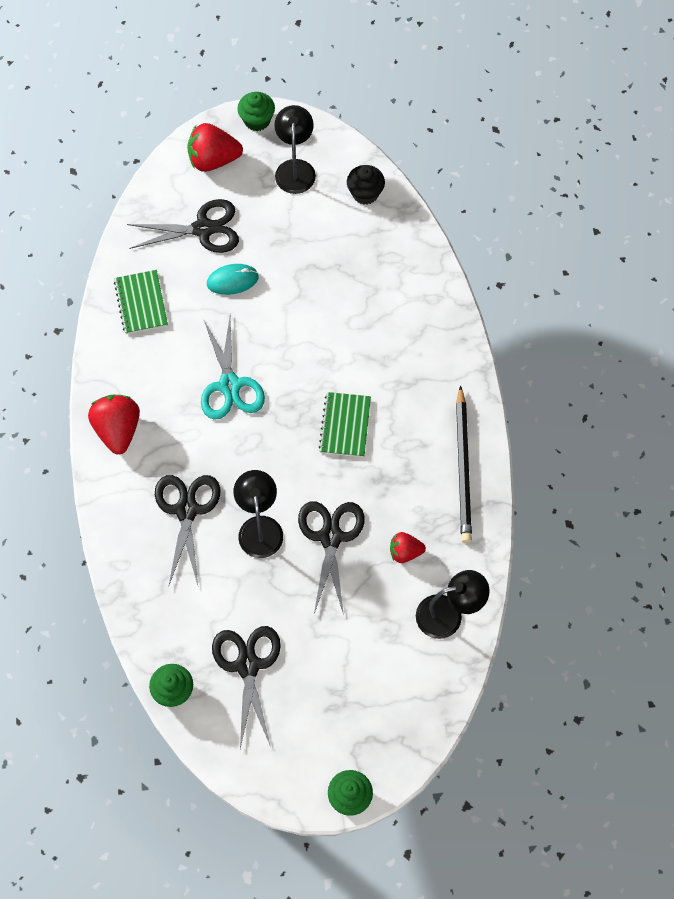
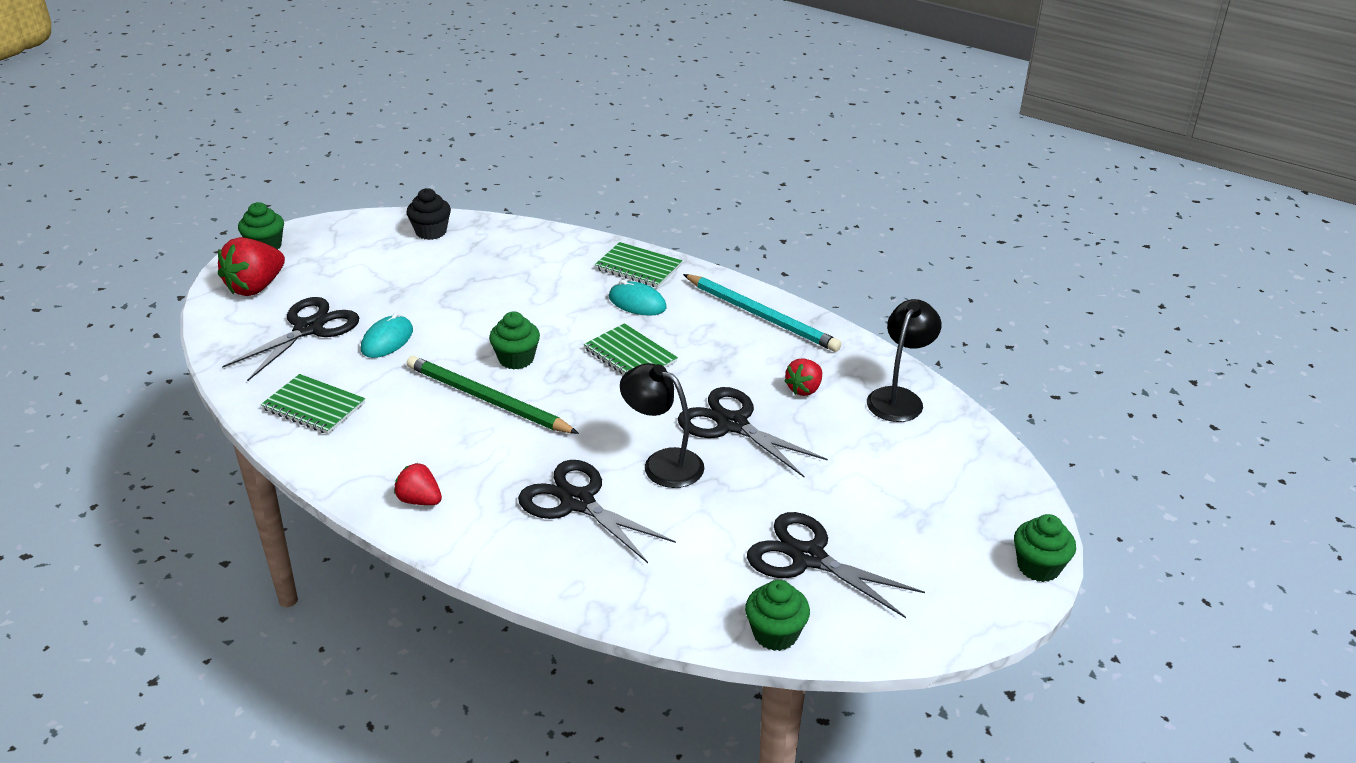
camera: 50 degrees left, 30 degrees down
red strawberry [88,395,140,454] -> red strawberry [394,463,442,505], size x0.59
turquoise scissors [201,317,265,420] -> green pencil [407,356,579,434]
black lamp [274,105,316,194] -> none
black pencil [456,385,472,543] -> turquoise pencil [683,274,841,352]
none -> green cupcake [489,311,540,370]
none -> green notebook [595,242,682,288]
none -> turquoise mouse [609,280,667,316]

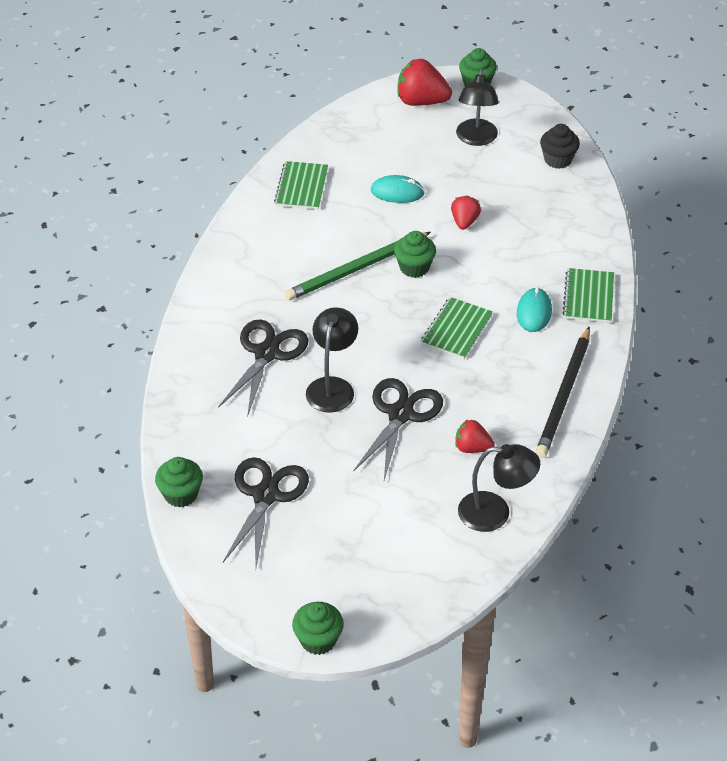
camera: 70 degrees right, 10 degrees up
black scissors [222,297,360,381] -> none
red strawberry [394,463,442,505] -> red strawberry moved to [451,195,481,230]
green pencil [407,356,579,434] -> green pencil turned 135 degrees counterclockwise [285,232,431,301]
turquoise pencil [683,274,841,352] -> black pencil [535,326,590,458]
none -> black lamp [456,69,499,146]

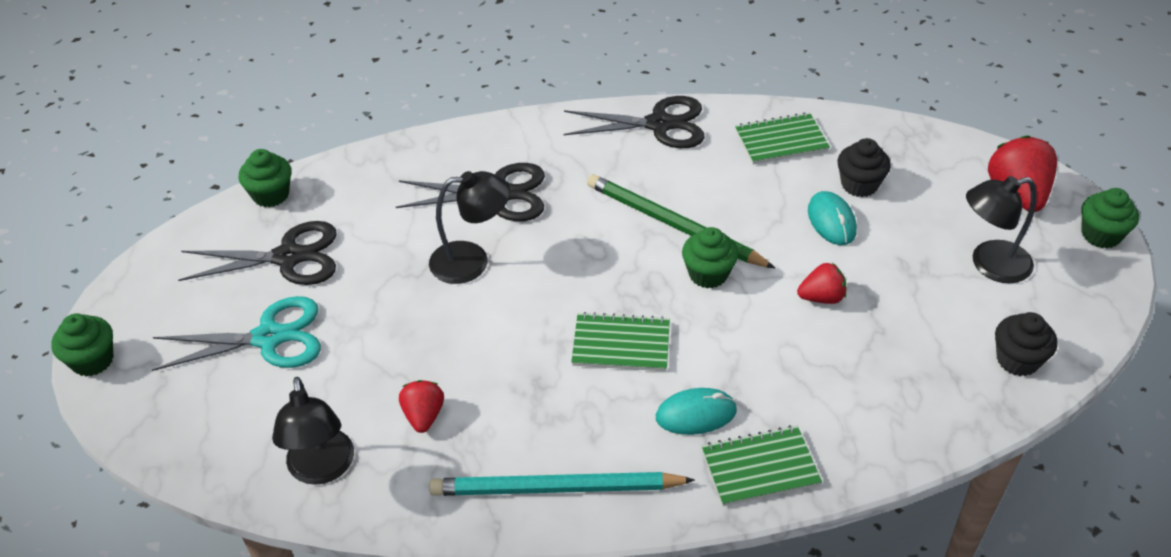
camera: 70 degrees right, 0 degrees up
black scissors [353,378,443,480] -> black scissors moved to [563,96,704,148]
black pencil [535,326,590,458] -> turquoise pencil [429,472,695,496]
none -> turquoise scissors [152,296,321,371]
none -> black cupcake [837,138,891,197]

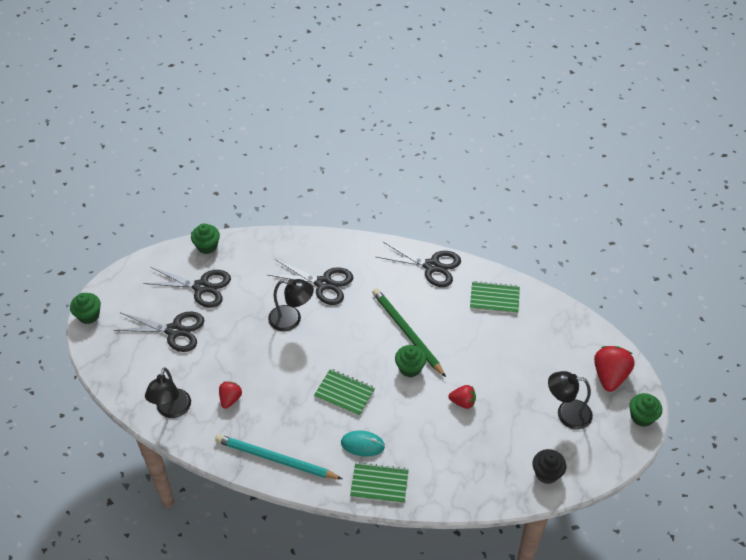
camera: 20 degrees right, 5 degrees up
turquoise scissors [152,296,321,371] -> black scissors [114,312,204,352]
turquoise mouse [808,191,857,245] -> none
black cupcake [837,138,891,197] -> none

